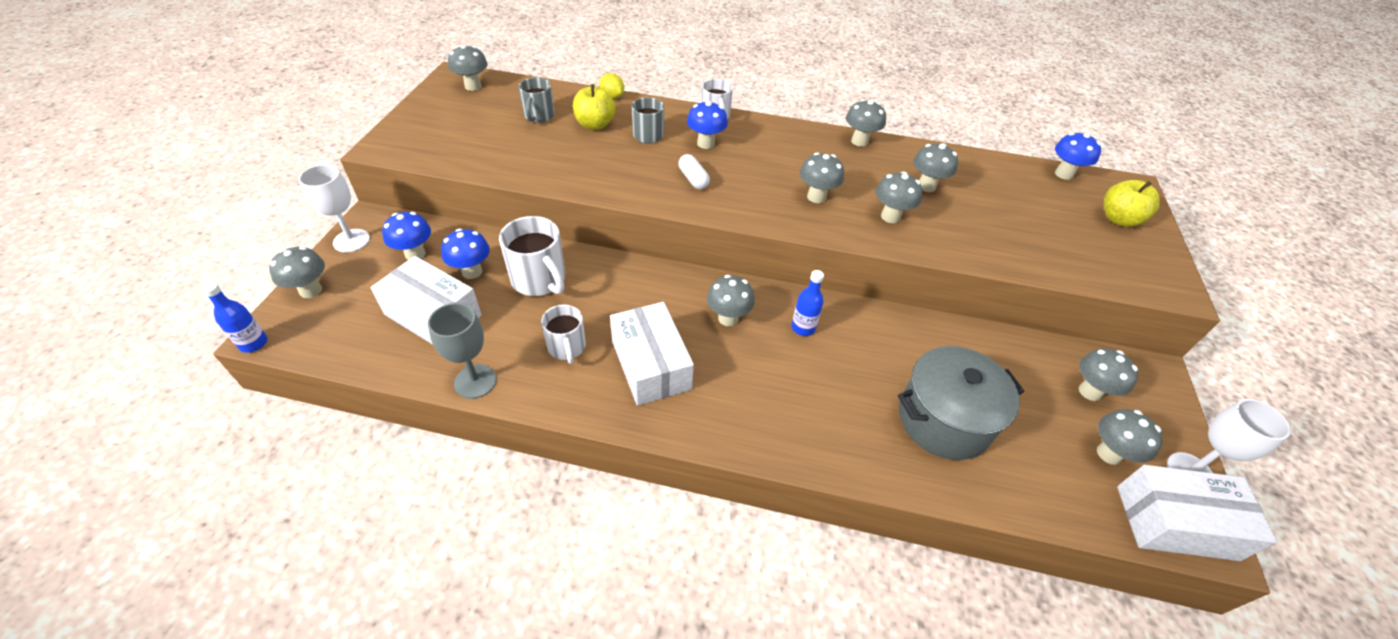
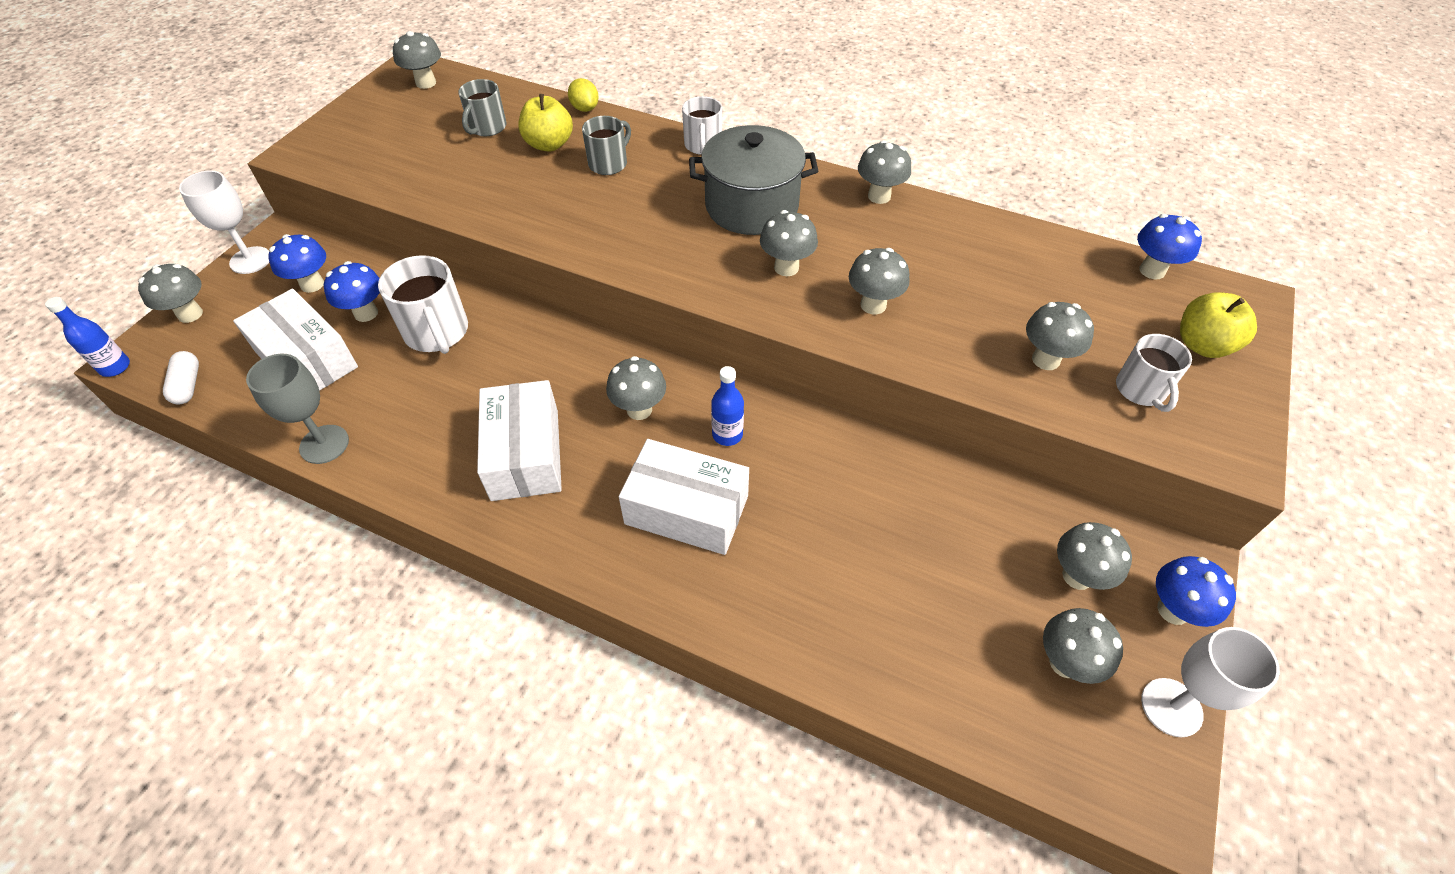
camera: 15 degrees right, 5 degrees up
white mug [541,304,586,364] -> white mug moved to [1116,334,1192,412]
white capsule [678,154,710,189] -> white capsule moved to [163,351,199,405]
blue mushroom [687,100,728,149] -> blue mushroom moved to [1156,556,1236,627]
grey pot [898,346,1024,460] -> grey pot moved to [689,125,818,235]
grey mushroom [913,143,958,192] -> grey mushroom moved to [1026,302,1094,370]
white box [1117,465,1277,561] -> white box moved to [619,439,749,555]

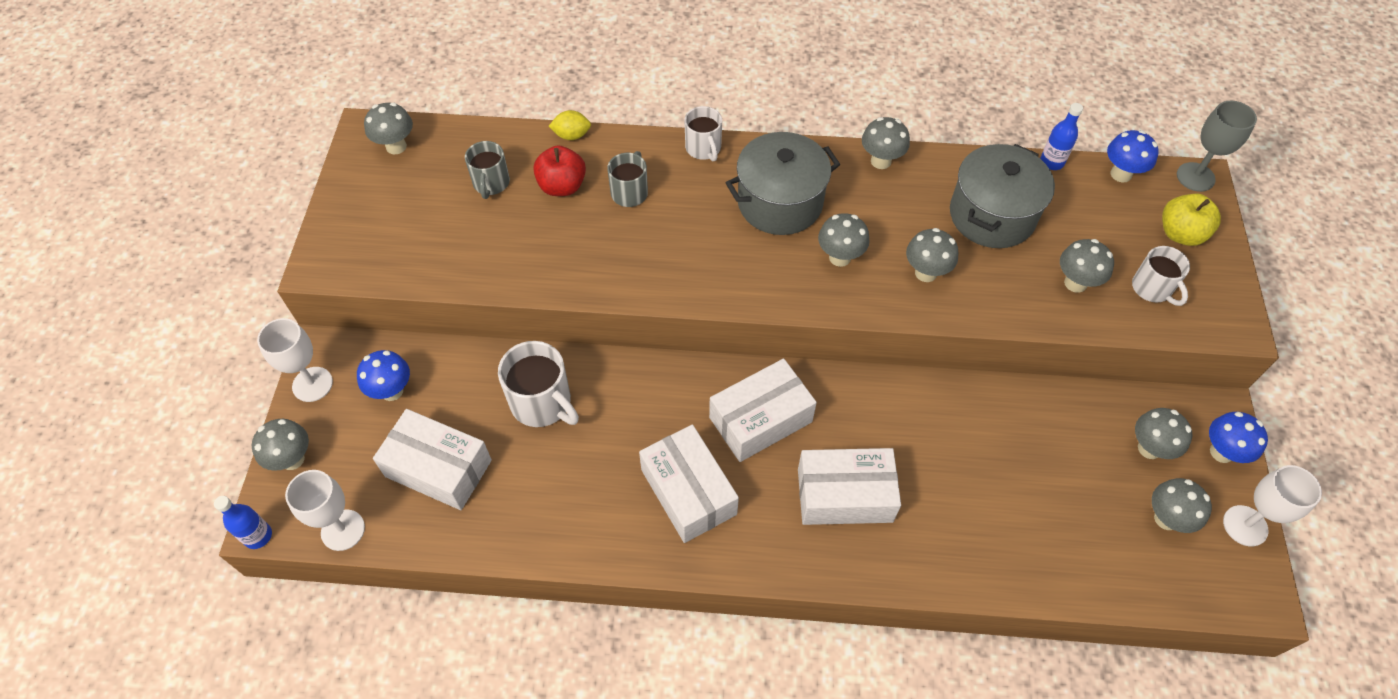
camera: 20 degrees left, 5 degrees up
white capsule [163,351,199,405] -> white goblet [285,470,365,551]
grey goblet [246,354,349,464] -> grey goblet moved to [1177,101,1257,192]
blue mushroom [324,261,380,322] -> none
yellow apple [518,94,573,152] -> red apple [533,146,586,196]
yellow lemon [568,78,599,112] -> yellow lemon turned 45 degrees counterclockwise [549,110,591,140]
grey mushroom [606,356,666,420] -> white box [709,358,817,462]
blue bottle [711,366,744,446] -> blue bottle moved to [1040,103,1083,170]
none -> grey pot [950,144,1055,248]

